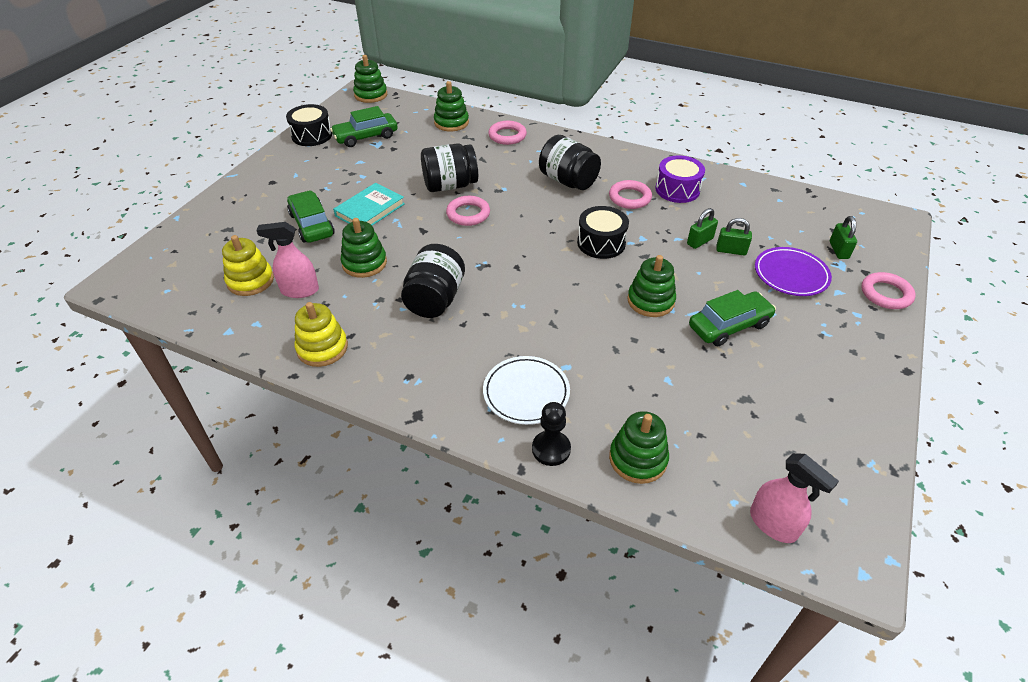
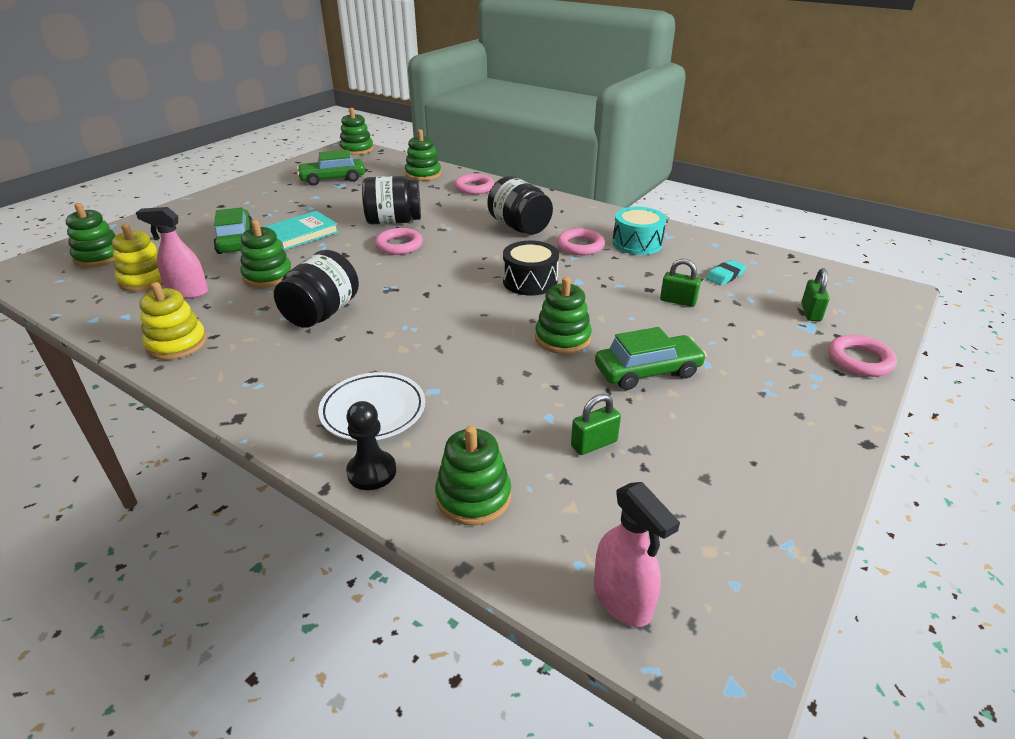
camera: 10 degrees right, 10 degrees down
black drum [286,104,332,146] -> none
purple drum [655,155,705,203] -> turquoise drum [612,207,667,255]
green padlock [687,208,718,249] -> green padlock moved to [571,394,621,455]
purple plate [755,247,832,296] -> none
none -> green stacking toy [66,203,115,267]
none -> turquoise eraser [706,260,747,285]

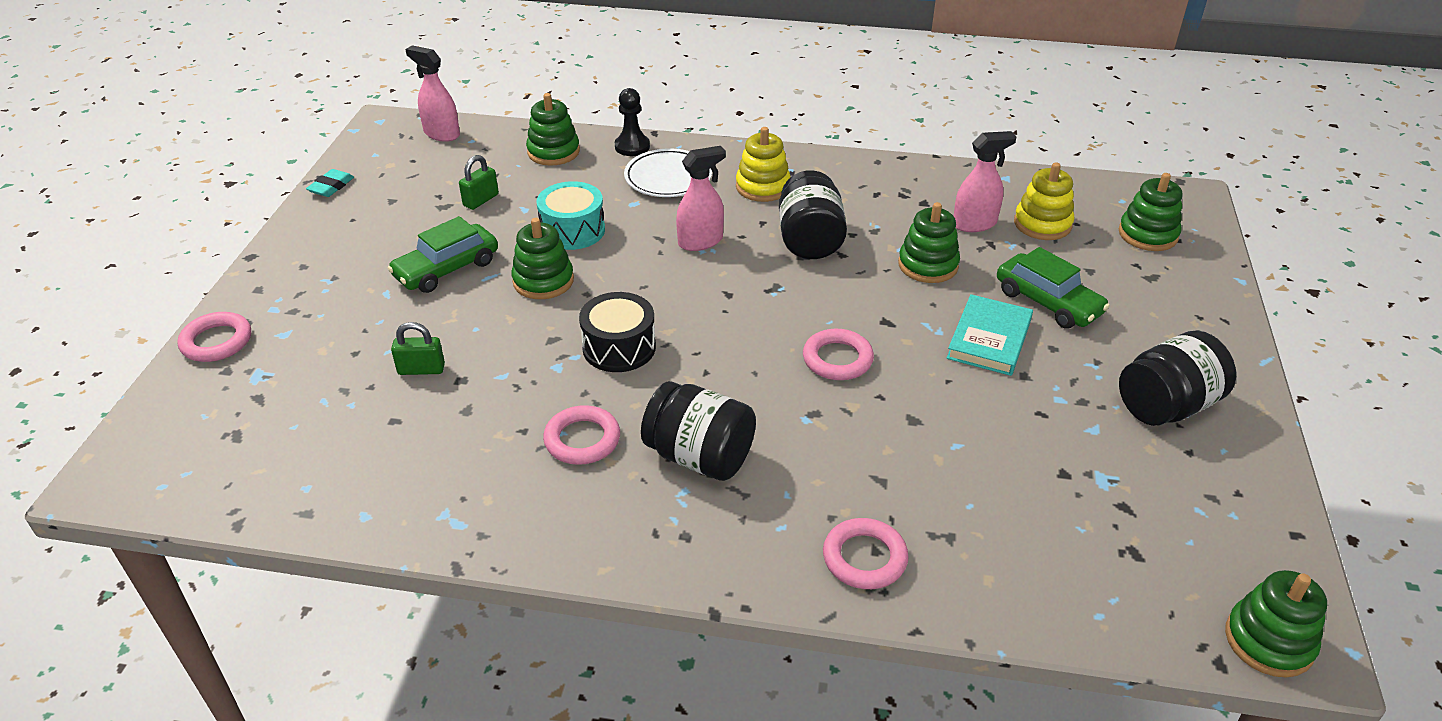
camera: 155 degrees right, 5 degrees up
yellow stacking toy [139,282,207,360] -> yellow stacking toy moved to [736,127,791,202]
green car [297,150,365,186] -> none
black jar [362,176,421,224] -> black jar moved to [1119,331,1236,426]
green stacking toy [405,129,441,181] -> none
turquoise drum [612,207,667,255] -> turquoise drum moved to [537,181,605,250]
turquoise eraser [706,260,747,285] -> turquoise eraser moved to [306,169,354,197]
green padlock [801,268,830,322] -> none
none -> pink spray bottle [676,146,726,251]

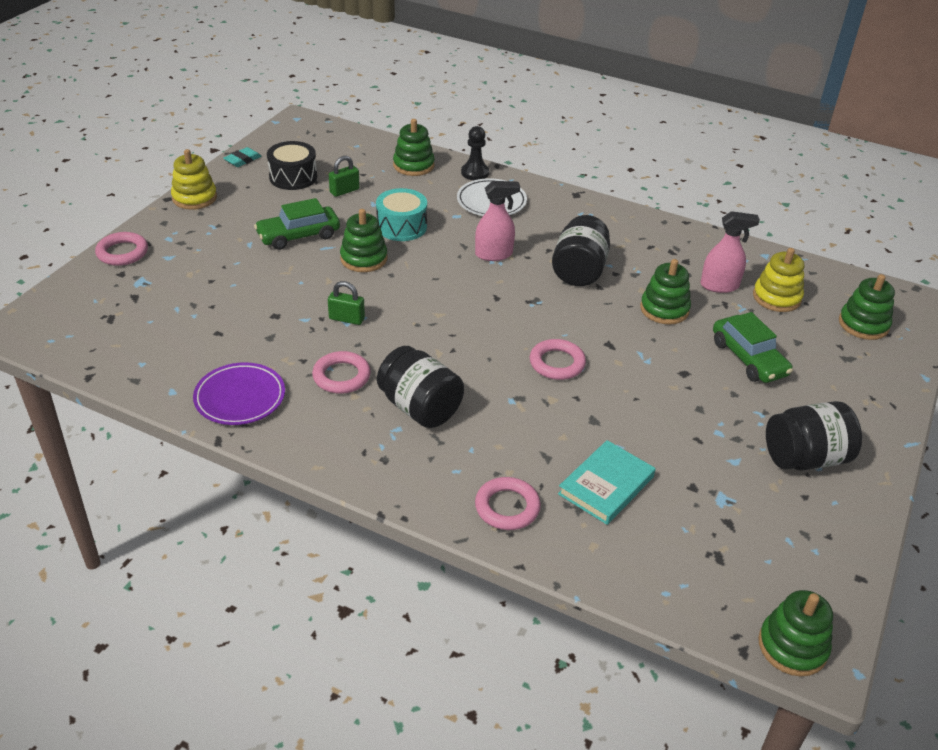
camera: 15 degrees right, 0 degrees up
green padlock [391,322,445,375] -> green padlock moved to [328,281,365,325]
pink spray bottle [405,45,460,142] -> none
black drum [579,292,656,372] -> black drum moved to [267,141,317,190]
yellow stacking toy [736,127,791,202] -> yellow stacking toy moved to [171,149,217,210]
turquoise book [947,294,1033,376] -> turquoise book moved to [558,440,656,525]
none -> purple plate [193,362,285,425]

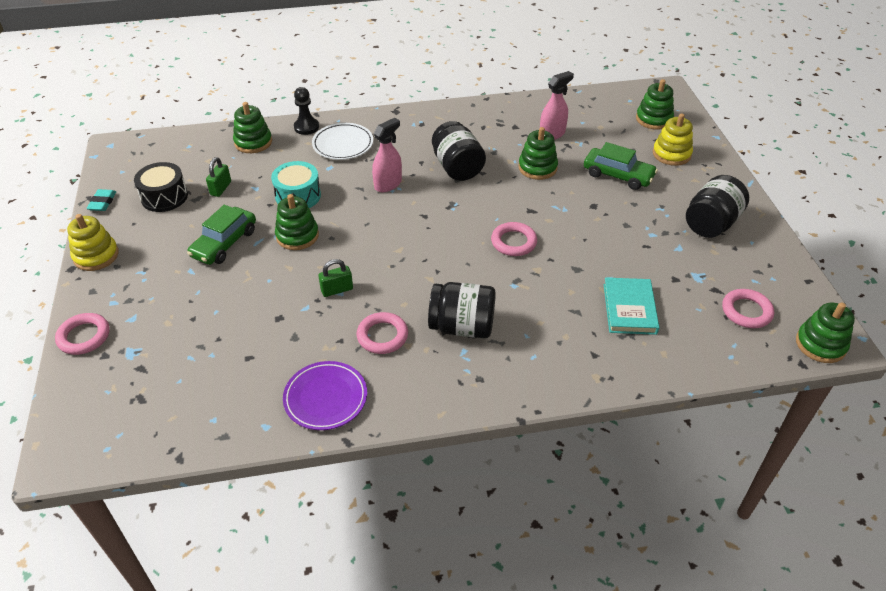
camera: 35 degrees left, 5 degrees up
pink ring [475,477,541,530] -> pink ring moved to [722,289,774,328]
yellow stacking toy [753,248,804,312] -> yellow stacking toy moved to [653,114,693,166]

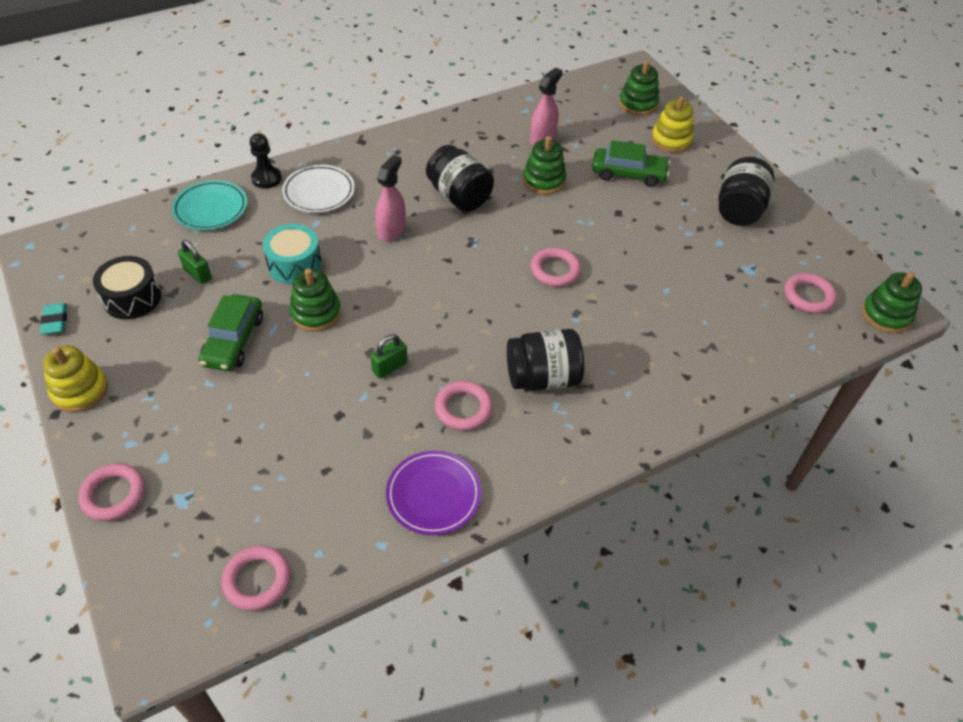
camera: 20 degrees left, 5 degrees up
green padlock [206,157,231,197] -> green padlock turned 45 degrees counterclockwise [178,240,212,284]
green stacking toy [233,102,272,153] -> turquoise plate [172,180,247,230]
turquoise book [604,277,660,335] -> none
none -> pink ring [221,546,290,611]

